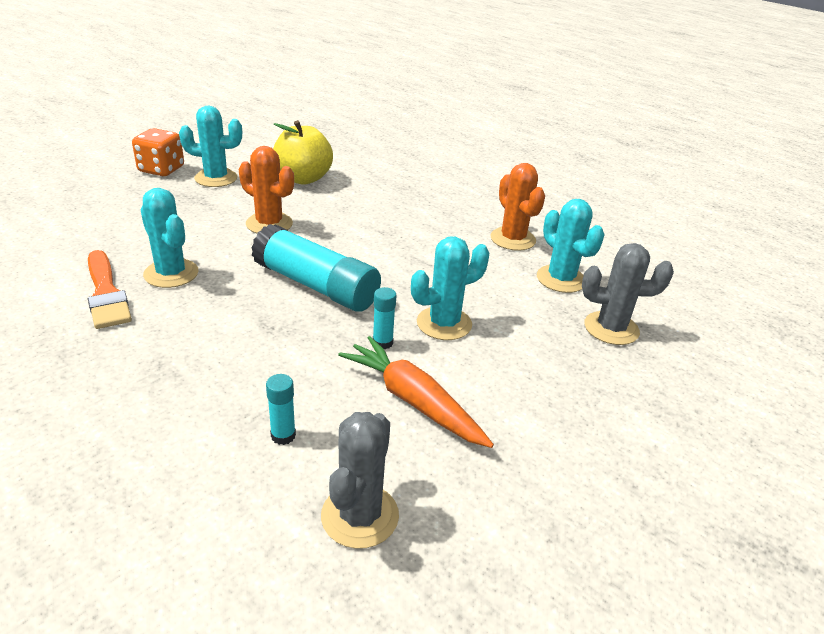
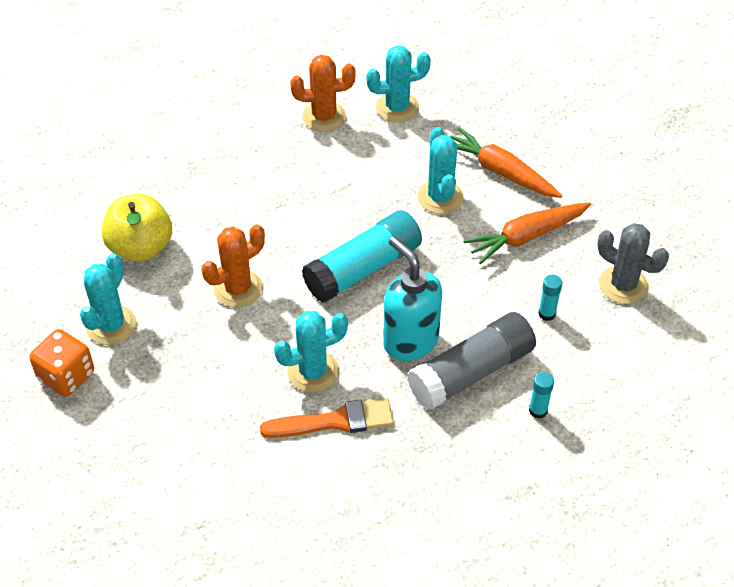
camera: 70 degrees left, 15 degrees up
turquoise glue stick [373,287,396,349] -> turquoise glue stick moved to [529,372,554,419]
grey cactus [582,243,674,345] -> none
none -> turquoise soap dispenser [383,236,442,361]
none -> grey glue stick [407,312,536,410]
none -> orange carrot [450,128,562,198]

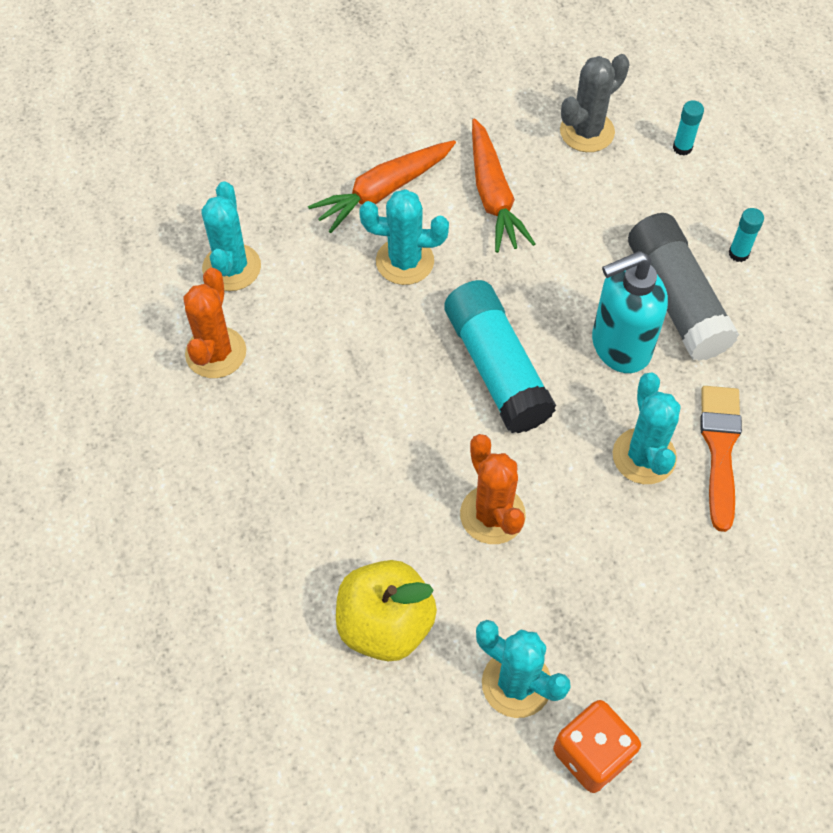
camera: 75 degrees left, 10 degrees up
turquoise glue stick [538,275,562,321] -> turquoise glue stick moved to [673,100,704,156]

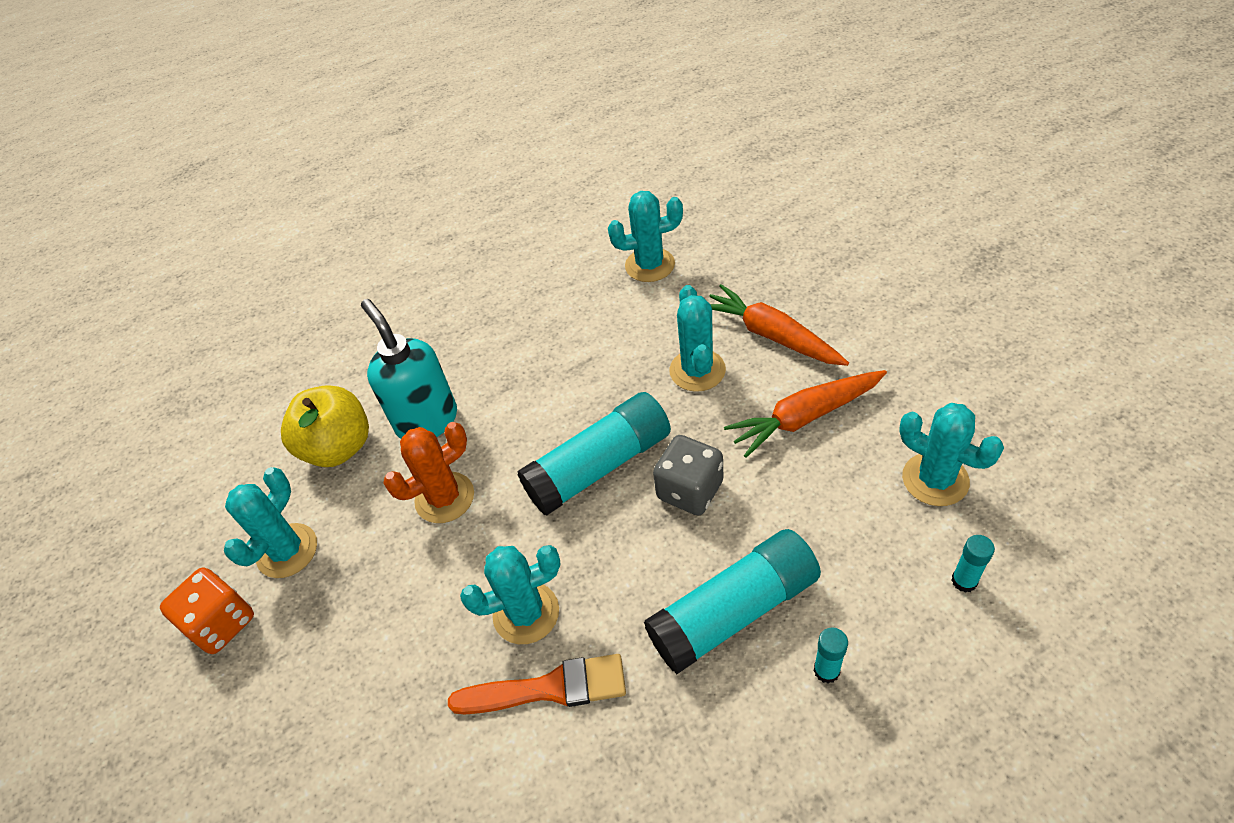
camera: 85 degrees right, 10 degrees down
orange cactus [184,268,246,378] -> none
grey cactus [560,54,630,152] -> turquoise cactus [899,403,1004,506]
turquoise soap dispenser [592,251,668,373] -> turquoise soap dispenser moved to [361,299,457,439]
grey glue stick [628,213,739,361] -> turquoise glue stick [644,529,821,674]
none -> grey dice [653,435,723,515]

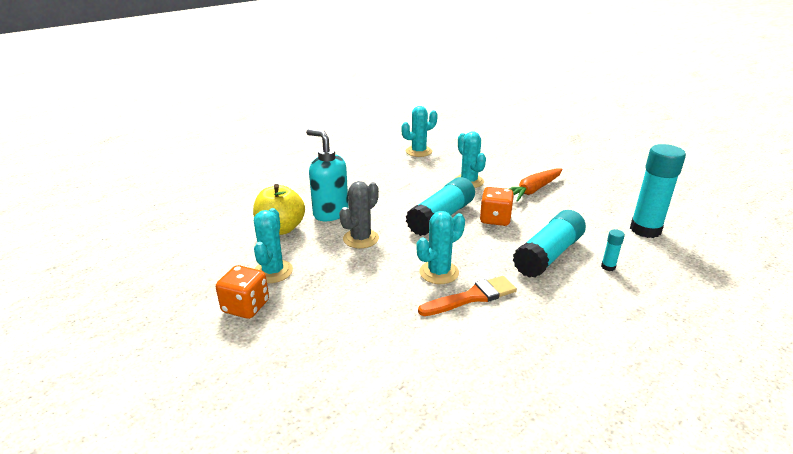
camera: 25 degrees left, 20 degrees down
orange cactus [383,422,474,523] -> grey cactus [339,181,379,248]
grey dice [653,435,723,515] -> orange dice [480,187,514,226]
orange carrot [709,284,849,366] -> none
turquoise cactus [899,403,1004,506] -> none
turquoise glue stick [951,535,995,593] -> turquoise glue stick [630,144,686,238], size x2.37

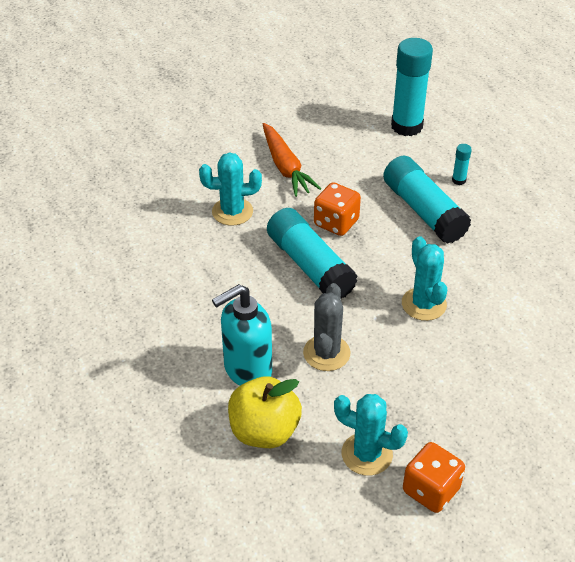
camera: 70 degrees left, 15 degrees up
grey cactus [339,181,379,248] -> grey cactus turned 45 degrees clockwise [303,283,350,371]
turquoise cactus [401,106,438,157] -> none
orange brush [418,276,517,316] -> none

